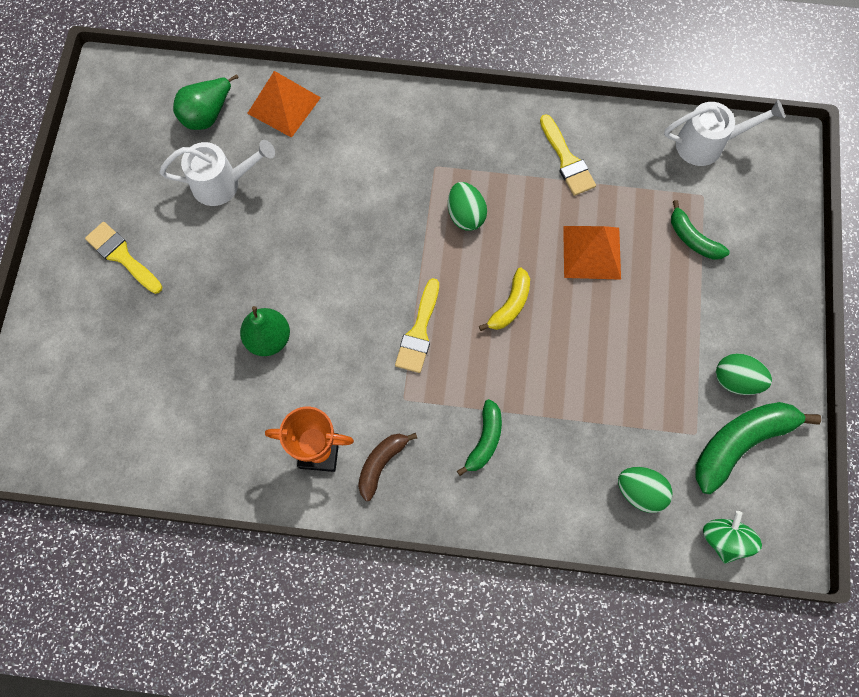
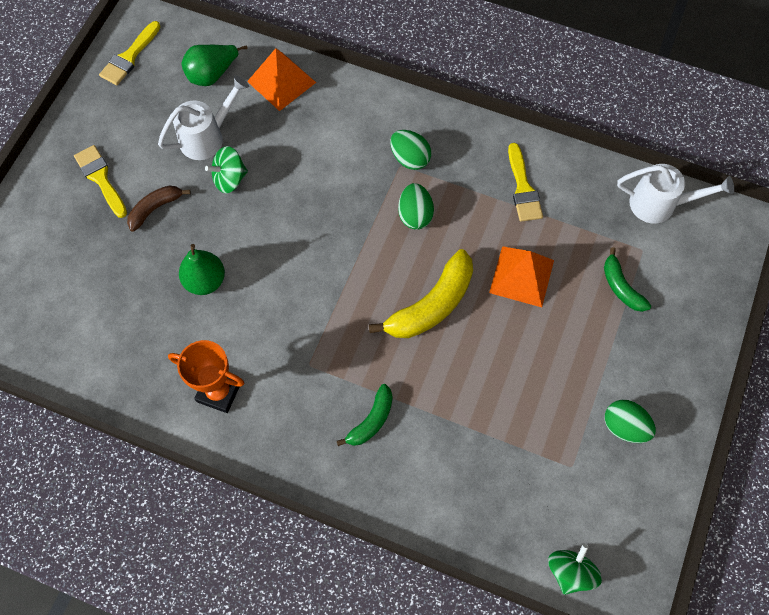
camera: 15 degrees right, 5 degrees down
white watering can [160,140,275,206] -> white watering can turned 45 degrees counterclockwise [158,75,249,160]
brown banana [358,433,417,501] -> brown banana moved to [127,186,191,232]
yellow brush [395,278,439,373] -> yellow brush moved to [99,21,161,85]
yellow banana [479,268,530,331] -> yellow banana [369,249,473,338], size x1.74
green egg [618,467,673,513] -> green egg moved to [390,130,431,170]
green banana [696,402,821,494] -> none
none -> green spinning top [205,146,248,193]

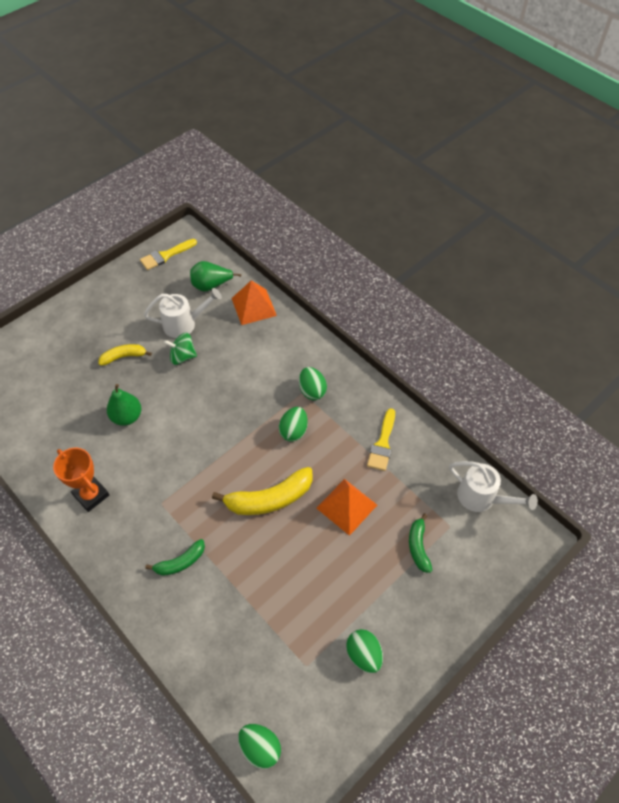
camera: 25 degrees right, 10 degrees down
yellow brush [74,145,127,218] -> none
brown banana [127,186,191,232] -> yellow banana [98,344,152,366]
green spinning top [548,544,602,595] -> green egg [238,724,281,769]

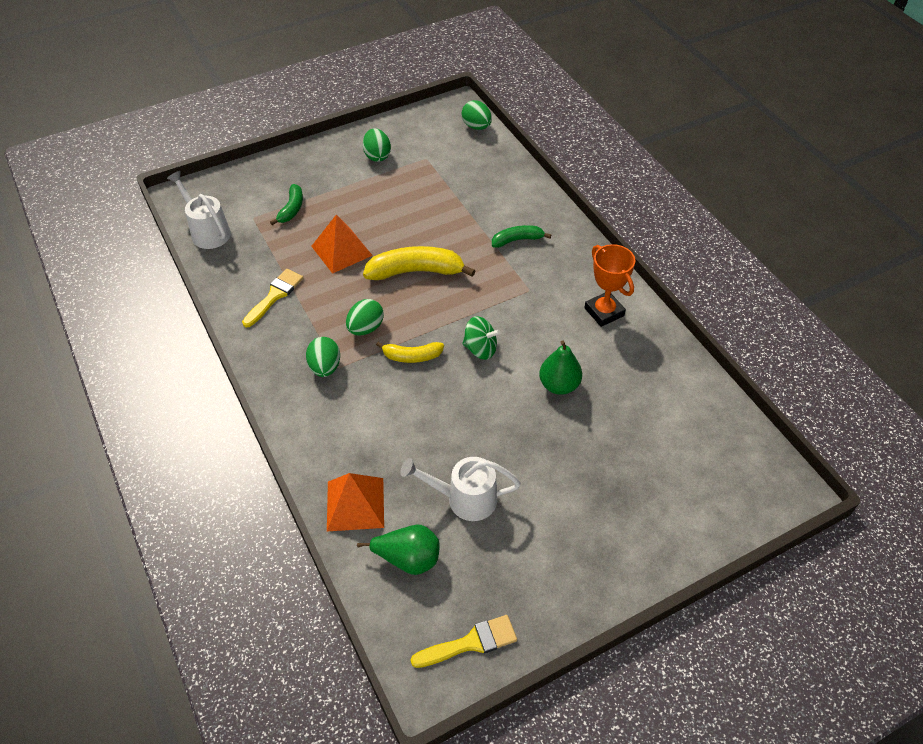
camera: 165 degrees left, 5 degrees down
yellow banana [98,344,152,366] -> yellow banana moved to [376,342,444,363]
green spinning top [164,333,197,365] -> green spinning top moved to [462,316,501,360]

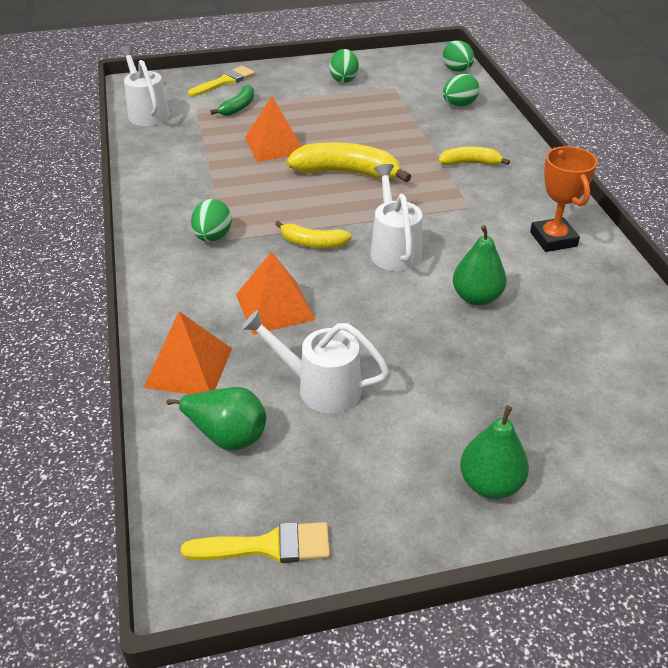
camera: 15 degrees right, 10 degrees down
yellow brush [242,269,303,328] -> yellow brush moved to [188,66,255,97]
green egg [346,299,384,336] -> green egg moved to [443,74,479,107]
green spinning top [462,316,501,360] -> white watering can [370,164,422,271]
green banana [492,225,551,248] -> yellow banana [439,147,510,166]
none -> orange pyramid [236,251,316,335]
none -> green pear [460,406,529,499]

